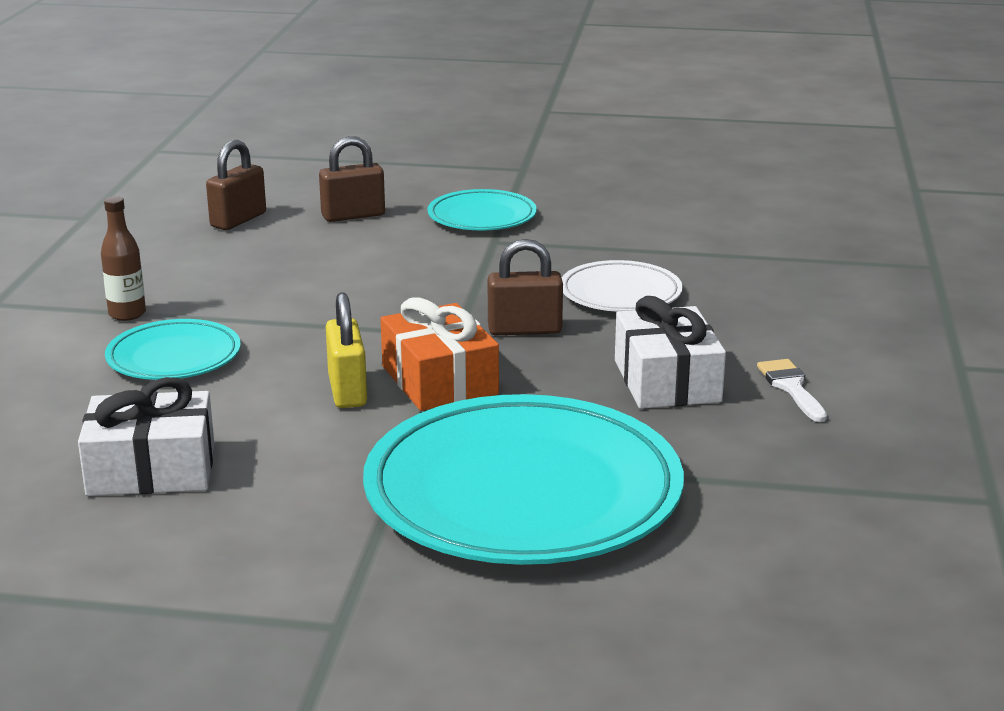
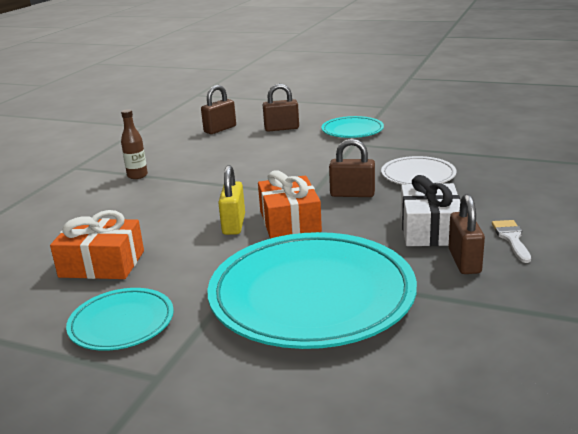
camera: 15 degrees right, 0 degrees up
white gift [78,377,214,496] -> orange gift [50,210,144,279]
turquoise plate [105,319,241,380] -> turquoise plate moved to [66,288,174,351]
none -> brown padlock [448,194,485,274]

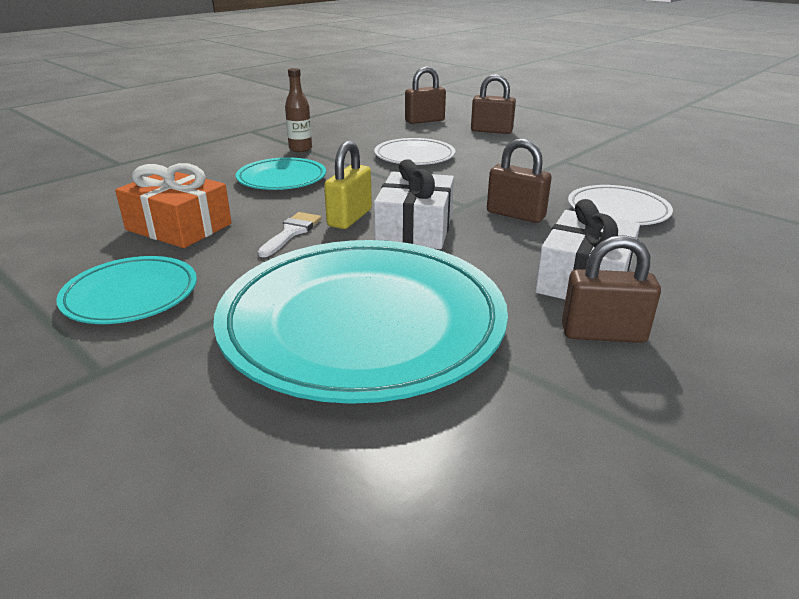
camera: 20 degrees right, 5 degrees up
orange gift [258,170,322,239] -> white gift [374,159,454,249]
turquoise plate [321,116,384,138] -> turquoise plate moved to [236,157,326,190]
brown padlock [448,194,485,274] -> brown padlock turned 75 degrees clockwise [562,235,661,343]
white brush [492,220,531,263] -> white brush moved to [258,212,321,257]
none -> white plate [374,138,455,165]

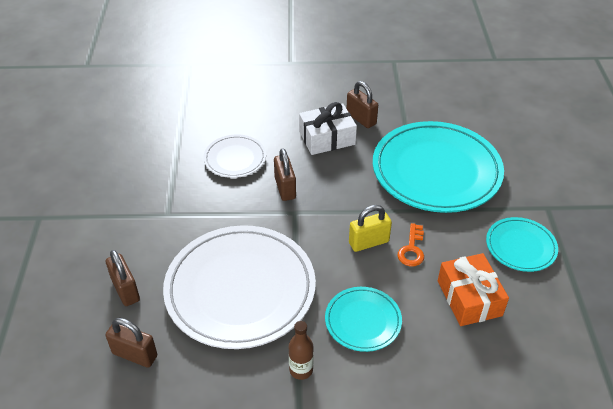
camera: 135 degrees left, 15 degrees up
white brush [258,212,321,257] -> orange key [398,223,424,266]
white plate [374,138,455,165] -> white plate [163,225,316,349], size x2.03
white gift [374,159,454,249] -> none

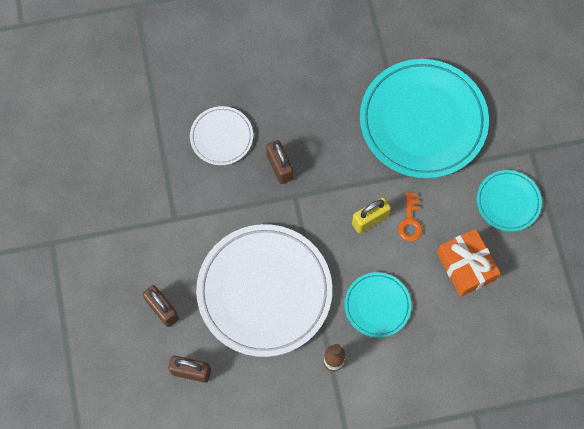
camera: 10 degrees left, 25 degrees up
white gift [299,102,357,155] -> none
brown padlock [346,81,378,128] -> none

